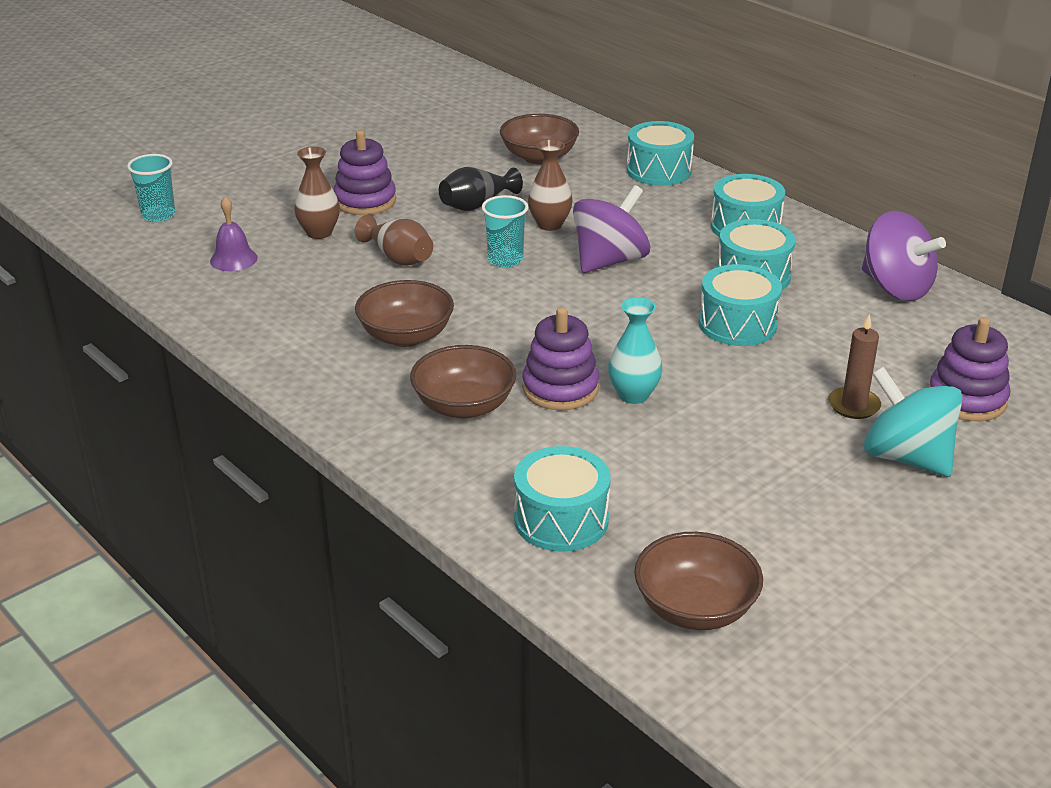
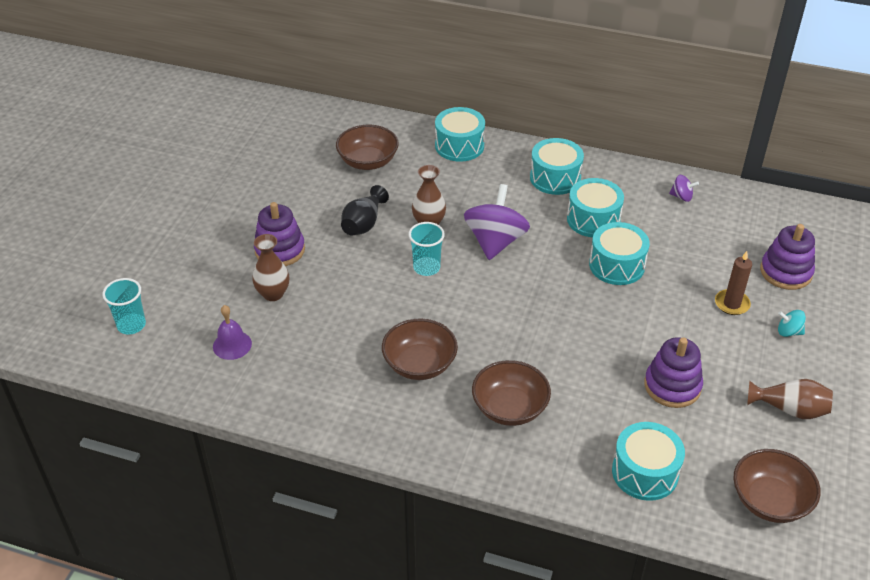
camera: 30 degrees left, 10 degrees up
brown vase [355,215,433,266] -> brown vase moved to [747,379,833,419]
purple stacking toy [522,307,599,410] -> purple stacking toy moved to [644,337,703,408]
turquoise vase [608,297,662,404] -> none
purple spinning top [862,211,946,301] -> purple spinning top [669,175,699,202], size x0.45
turquoise spinning top [864,367,963,477] -> turquoise spinning top [778,310,806,337], size x0.45

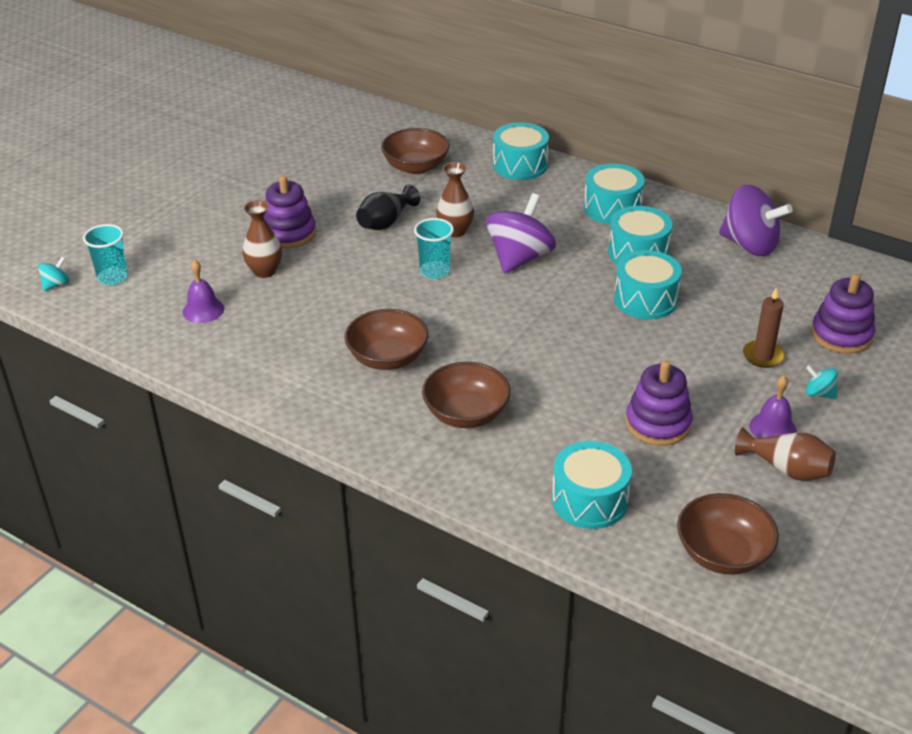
camera: 15 degrees right, 5 degrees down
purple spinning top [669,175,699,202] -> purple spinning top [719,185,793,256], size x2.24
none -> turquoise spinning top [38,257,69,291]
none -> purple bell [749,376,797,439]

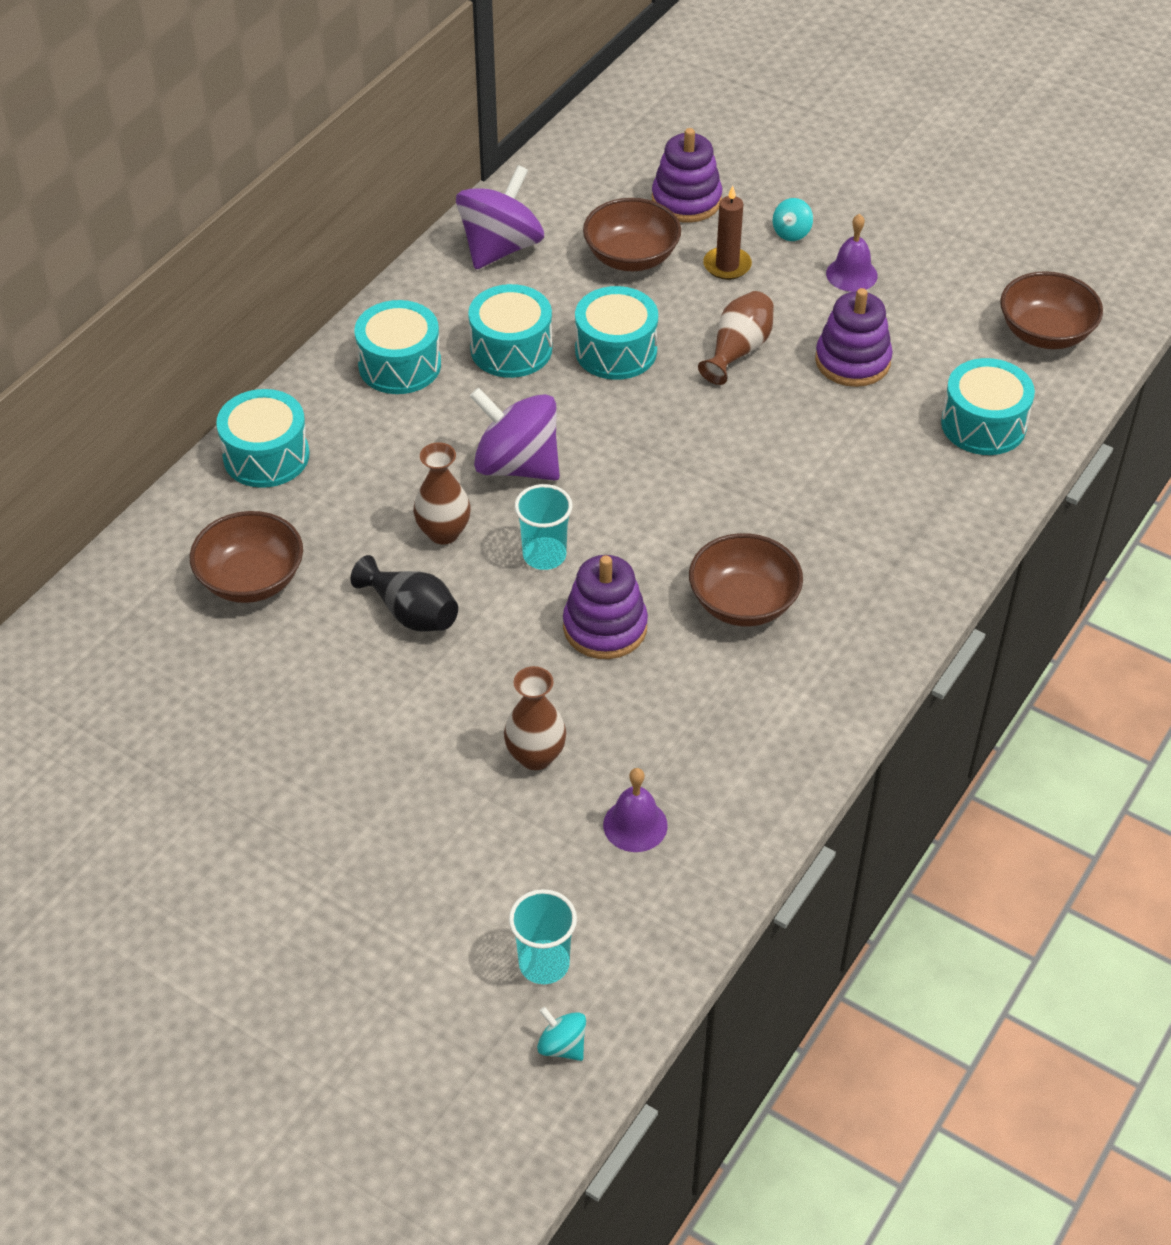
camera: 90 degrees left, 10 degrees up
purple stacking toy [264,175,316,249] -> purple stacking toy moved to [563,555,648,659]
brown bowl [422,362,511,428] -> brown bowl moved to [583,198,681,271]
brown vase [735,427,836,481] -> brown vase moved to [698,291,774,385]

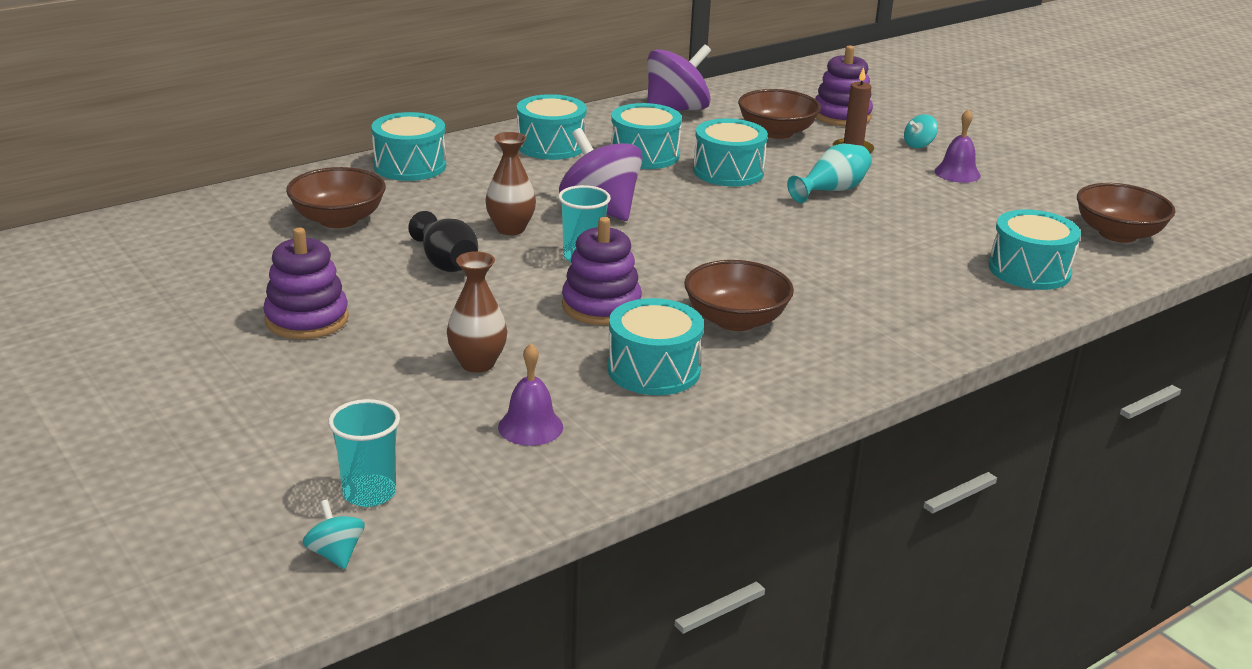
camera: 20 degrees right, 20 degrees down
brown vase [698,291,774,385] -> turquoise vase [787,144,872,203]
purple stacking toy [815,288,893,387] -> purple stacking toy moved to [263,227,349,339]
none -> turquoise drum [607,298,704,395]

